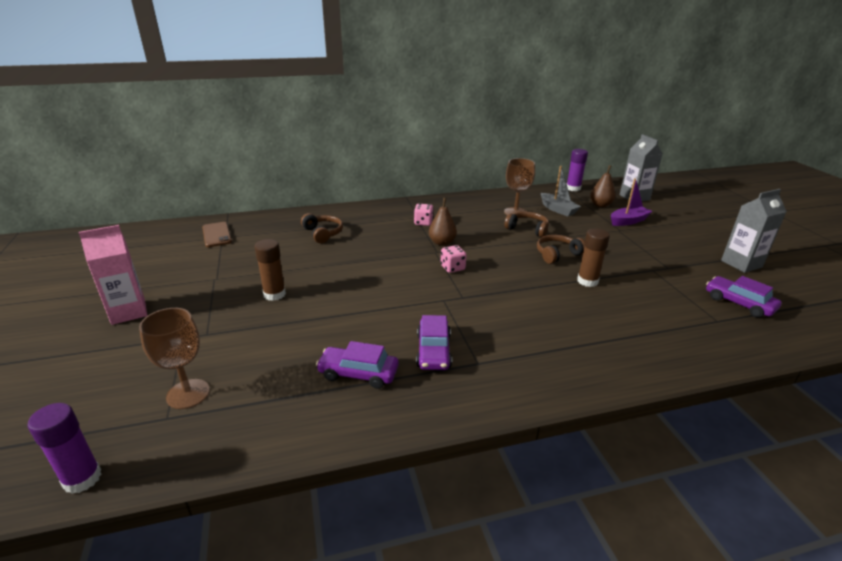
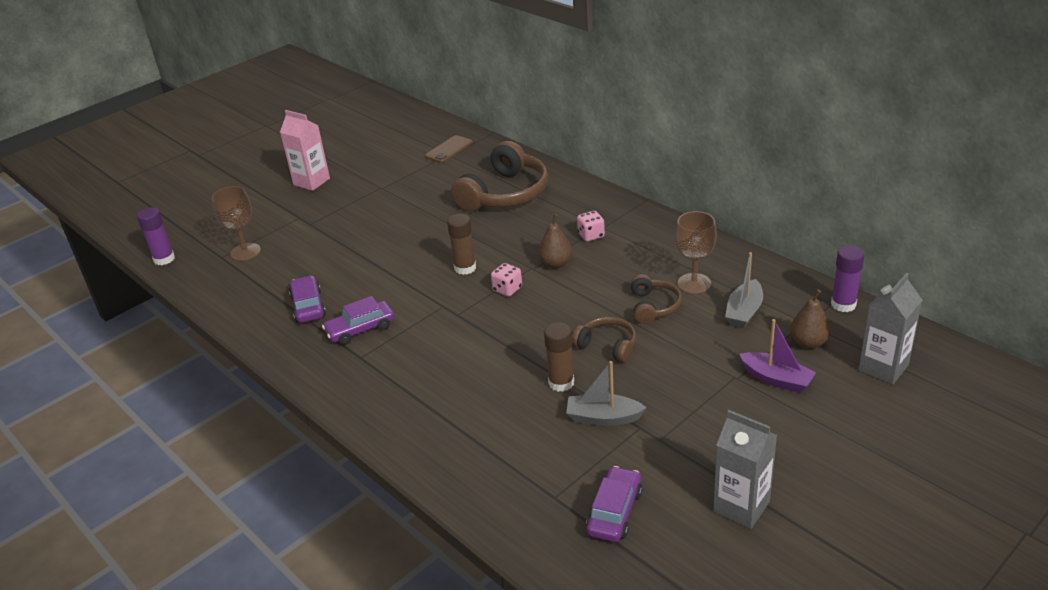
camera: 65 degrees right, 5 degrees up
brown glue stick [254,239,286,301] -> brown glue stick moved to [447,214,476,275]
brown headphones [301,213,343,243] -> brown headphones [451,141,549,212], size x1.93
none -> grey boat [566,361,647,426]

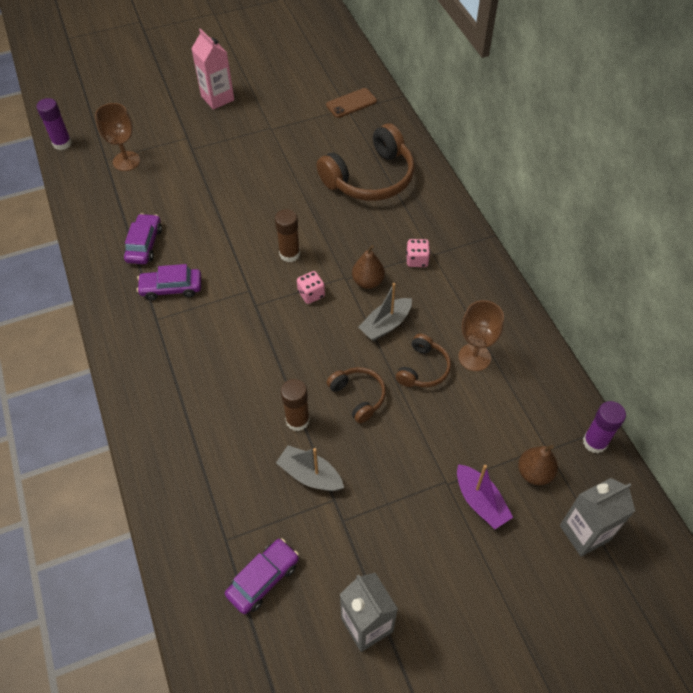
camera: 20 degrees right, 20 degrees up
grey boat [725,252,763,328] -> grey boat moved to [358,283,412,341]

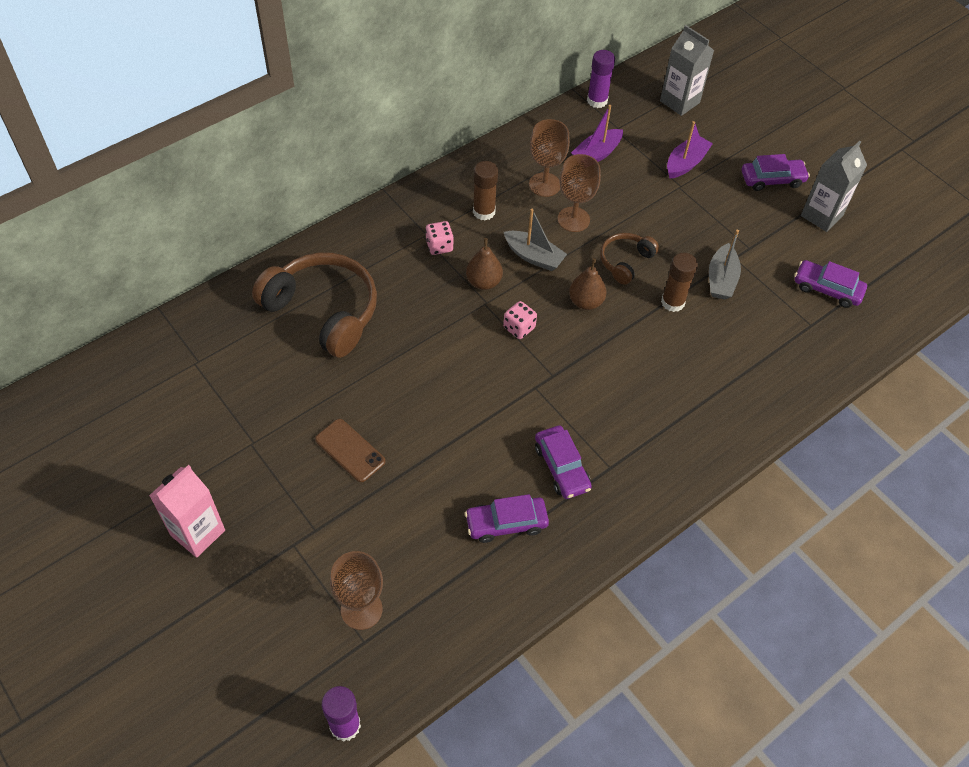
camera: 110 degrees left, 0 degrees up
brown glue stick [275,209,300,262] -> brown glue stick moved to [473,161,498,221]
brown phone [326,88,377,118] -> brown phone moved to [315,419,386,482]
brown headphones [396,334,451,387] -> brown goblet [558,154,601,232]
brown pear [518,445,558,485] -> brown pear moved to [569,258,607,310]
none -> purple boat [571,105,623,162]
none -> purple car [742,154,810,191]

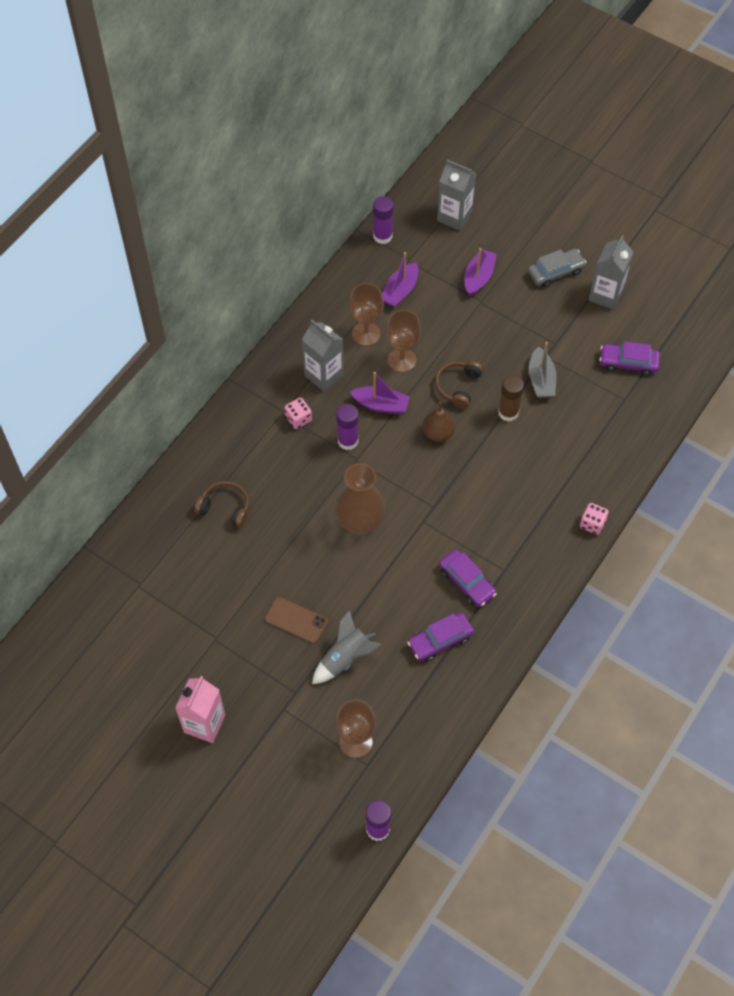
camera: 15 degrees left, 5 degrees up
brown headphones [252,252,377,358] -> brown headphones [195,481,249,528], size x0.52
brown pear [466,238,503,290] -> purple glue stick [336,404,359,450]
brown glue stick [473,161,498,221] -> grey carton [302,320,344,392]
pink dice [503,301,537,339] -> pink dice moved to [580,503,609,535]
grey boat [504,209,567,271] -> purple boat [350,372,410,414]
purple car [742,154,810,191] -> grey car [528,249,586,287]
none -> grey rocket [312,610,381,684]
none -> brown vase [335,463,385,534]

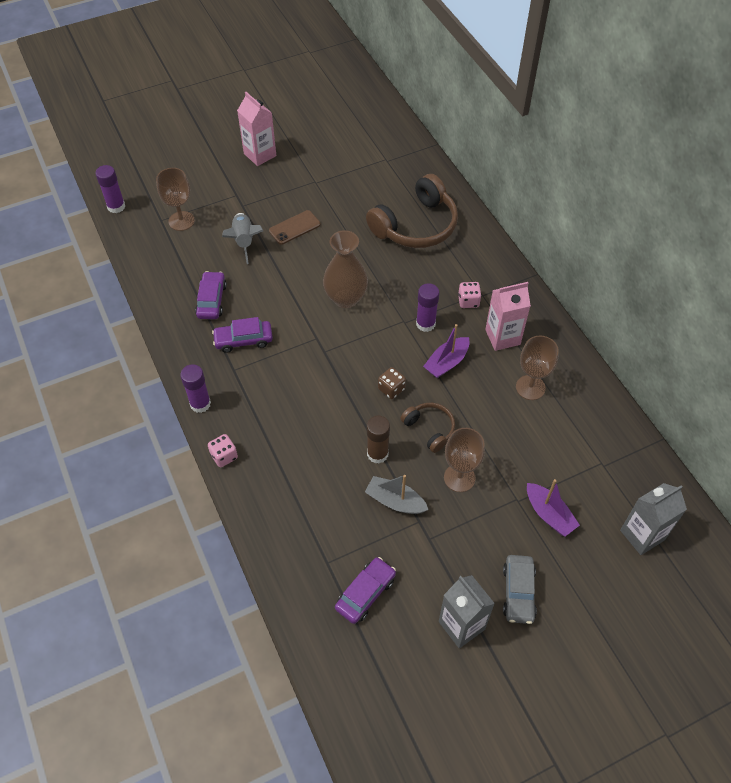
camera: 120 degrees right, 5 degrees down
brown headphones [195,481,249,528] -> brown headphones [366,174,458,248], size x1.93
grey carton [302,320,344,392] -> pink carton [485,282,531,351]
purple glue stick [373,196,393,244] -> purple glue stick moved to [180,364,211,413]
purple boat [382,252,418,307] -> none
brown goblet [386,310,421,372] -> brown goblet moved to [444,428,485,492]
brown pear [423,402,455,442] -> brown dice [378,367,406,399]

